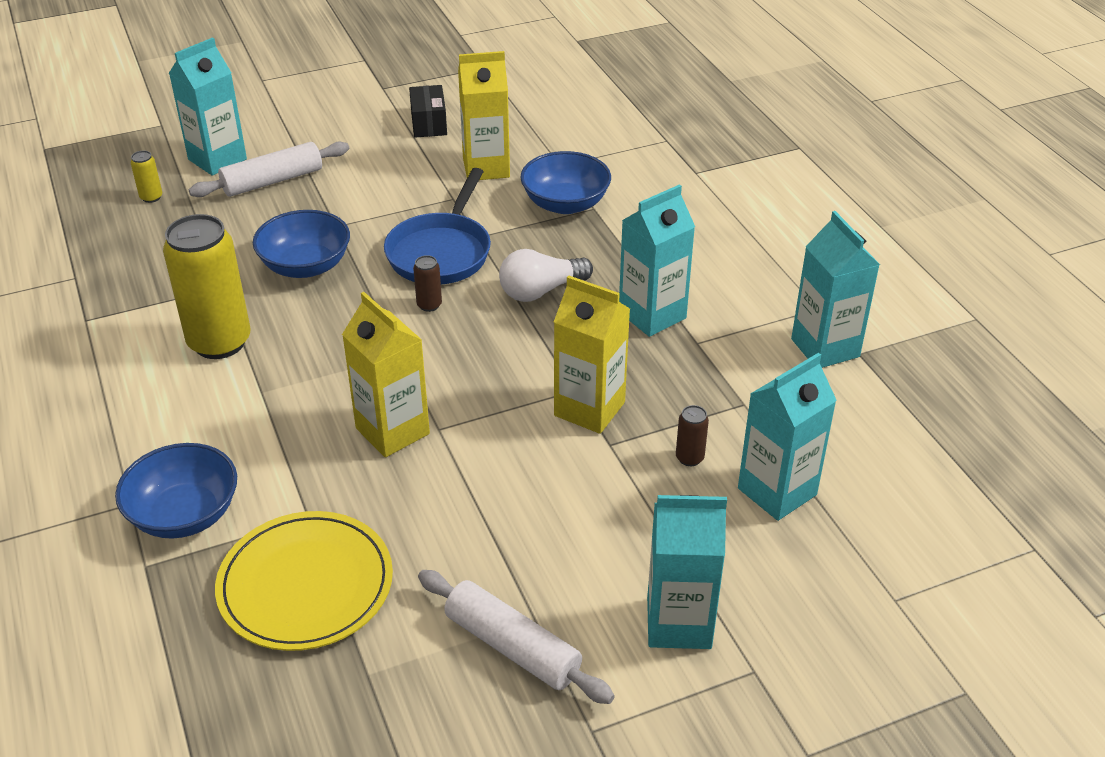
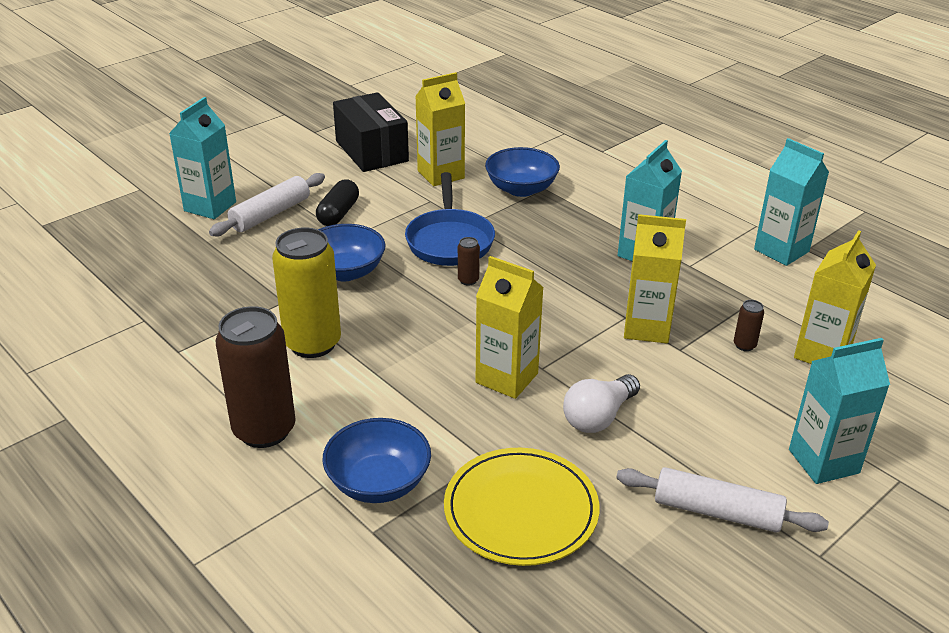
camera: 20 degrees left, 5 degrees down
yellow can [131,151,162,203] -> none
black box [409,85,447,138] -> black box [333,92,409,172], size x1.78
white light bulb [499,249,593,302] -> white light bulb moved to [563,374,640,433]
turquoise carton [738,353,837,521] -> yellow carton [794,230,876,364]
none -> brown can [216,306,296,448]
none -> black capsule [316,180,359,226]

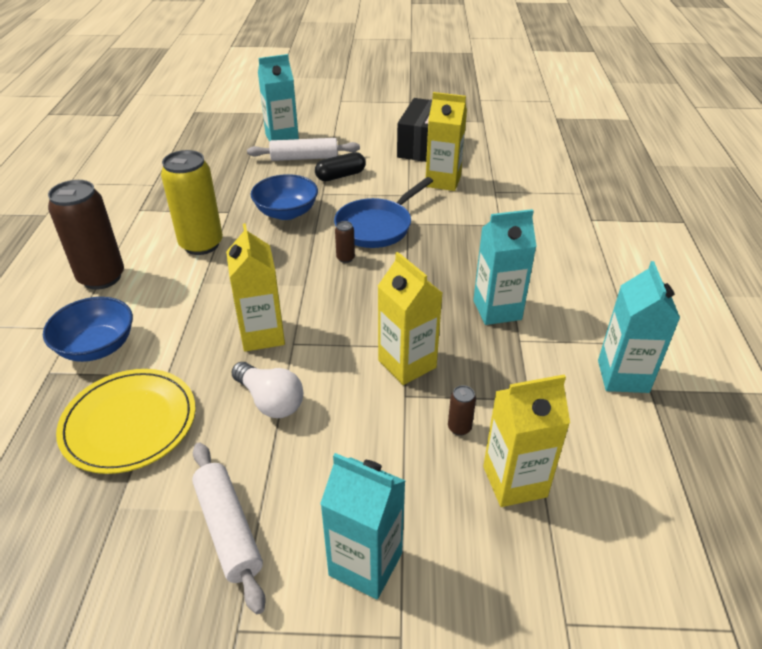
camera: 45 degrees right, 5 degrees up
blue bowl [485,147,560,197] -> none
white light bulb [563,374,640,433] -> white light bulb turned 135 degrees counterclockwise [231,362,303,418]

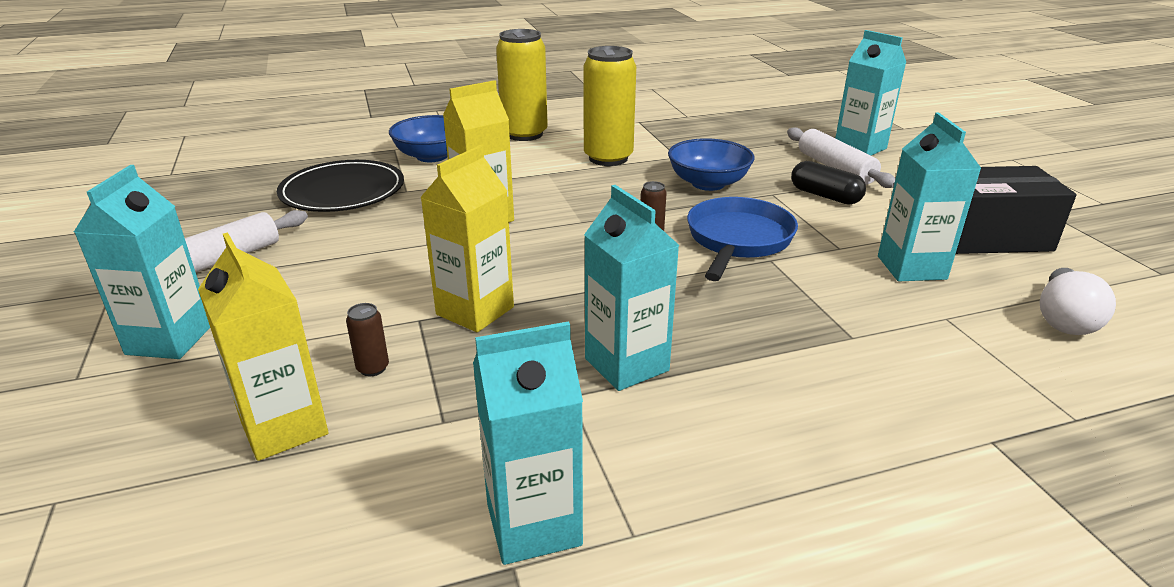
camera: 70 degrees right, 10 degrees down
brown can [48,180,124,290] -> yellow can [496,29,548,141]
yellow plate [56,369,196,474] -> black plate [277,160,404,212]
white light bulb [231,362,303,418] -> white light bulb moved to [1040,268,1116,335]
blue pan [334,177,433,248] -> blue pan turned 90 degrees clockwise [687,197,798,281]
yellow carton [426,92,467,191] -> turquoise carton [878,113,982,281]

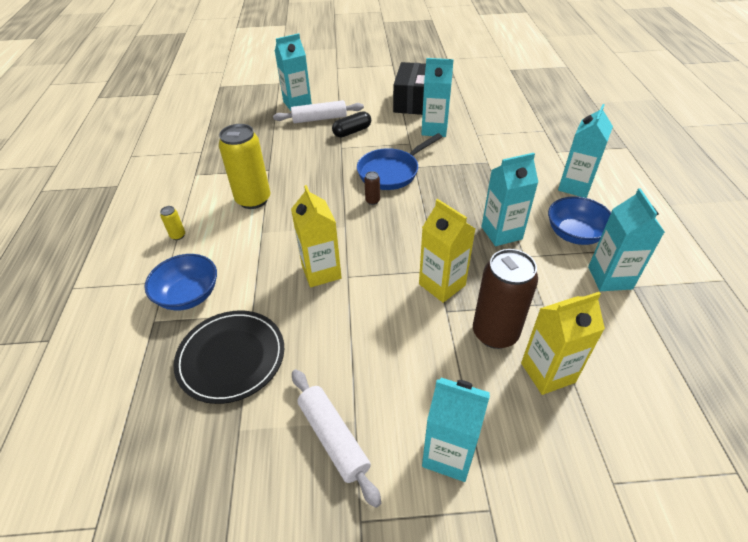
camera: 75 degrees left, 15 degrees up
brown can [346,303,389,376] -> brown can [473,249,538,349], size x2.44
yellow can [496,29,548,141] -> yellow can [160,206,185,240], size x0.41
blue bowl [668,138,755,191] -> blue bowl moved to [548,197,611,245]
blue pan [687,197,798,281] -> blue pan turned 75 degrees counterclockwise [357,133,442,190]
white light bulb [1040,268,1116,335] -> none
none -> turquoise carton [558,104,613,198]

